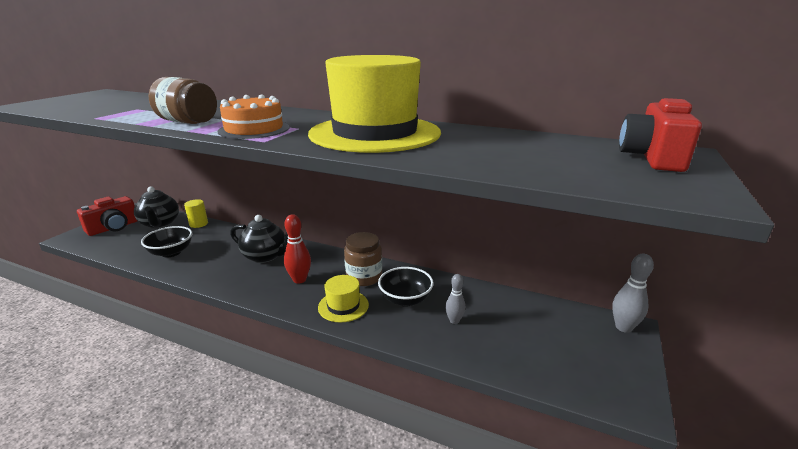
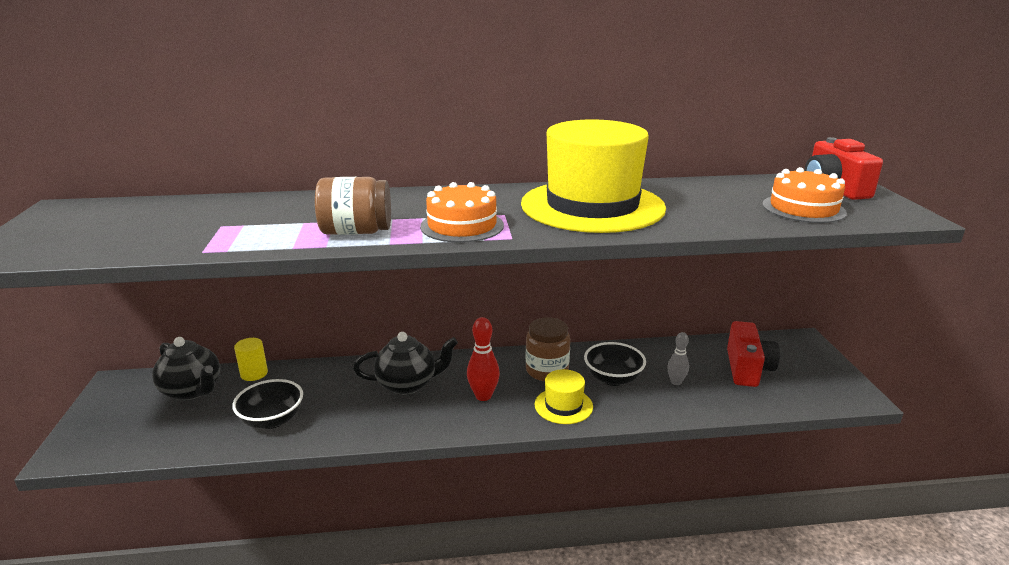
camera: 30 degrees left, 0 degrees up
red camera [77,196,137,236] -> red camera moved to [727,321,780,387]
grey bowling pin [612,254,654,333] -> none
none -> orange cake [763,167,847,223]

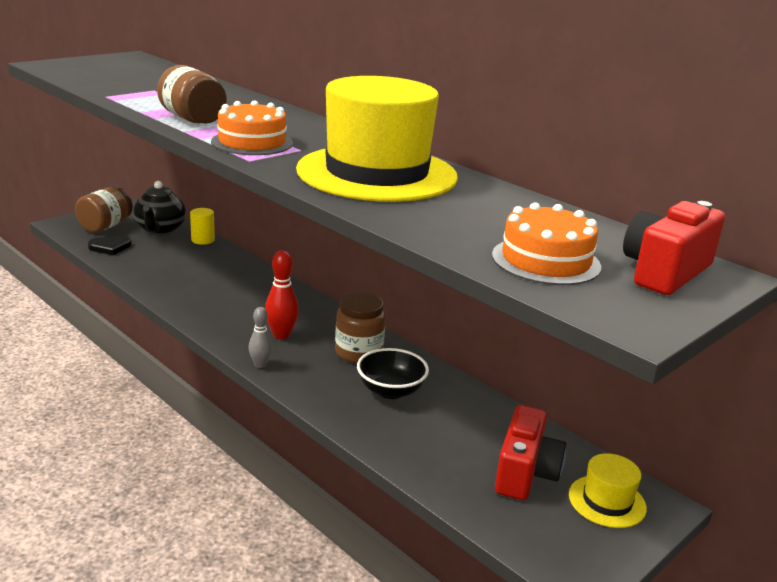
camera: 50 degrees right, 0 degrees up
black bowl [232,379,303,429] -> none
black teapot [353,332,458,395] -> none
yellow hat [535,369,593,424] -> yellow hat moved to [569,453,647,528]
grey bowling pin [667,332,689,385] -> grey bowling pin moved to [248,307,273,368]
red camera [727,321,780,387] -> red camera turned 45 degrees counterclockwise [495,405,566,500]
none -> brown jar [75,187,133,233]
none -> black heart [88,235,131,255]

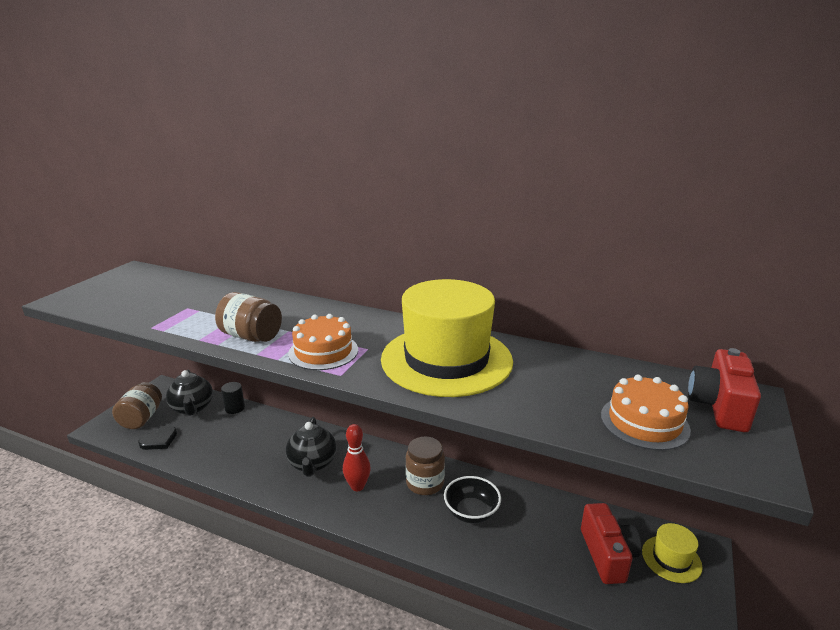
camera: 20 degrees left, 0 degrees up
yellow cylinder [190,208,215,245] -> black cylinder [221,382,245,414]
grey bowling pin [248,307,273,368] -> none
none -> black teapot [286,417,337,477]

